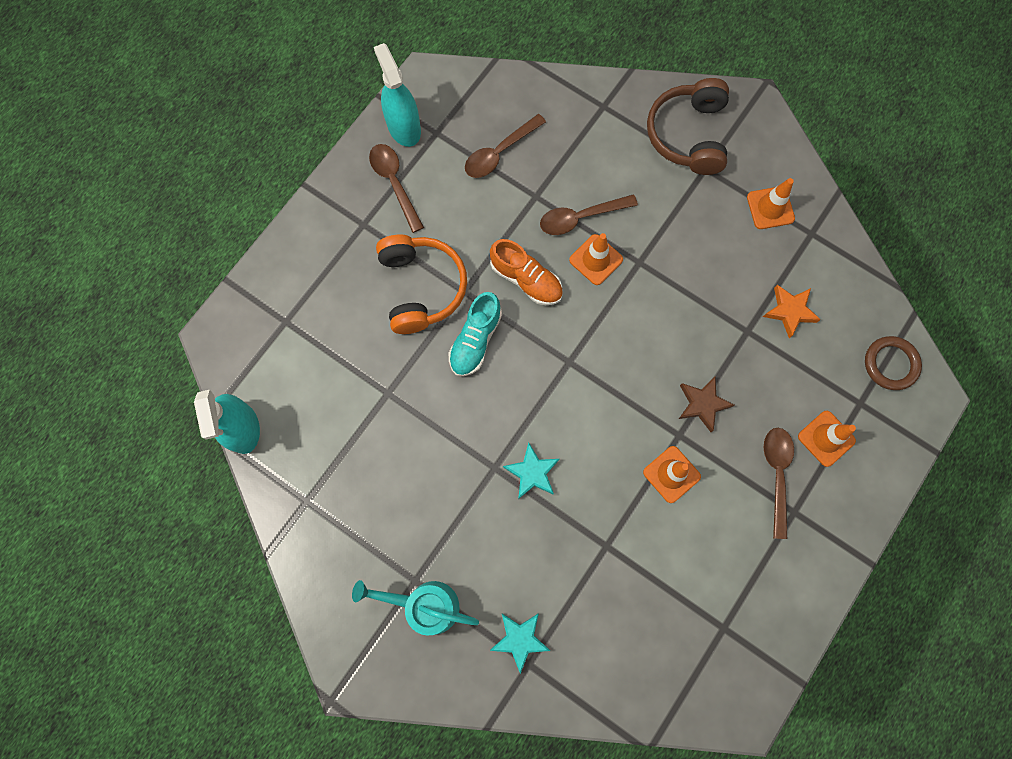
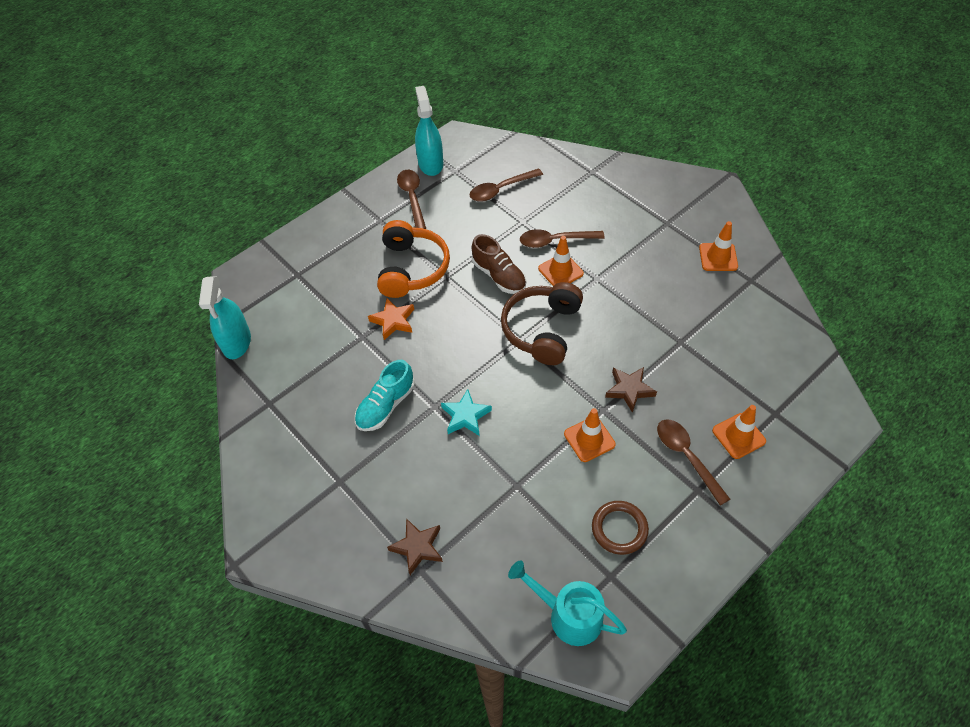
camera: 15 degrees right, 20 degrees down
turquoise watering can [352,580,479,636] -> turquoise watering can moved to [508,560,627,646]
turquoise shoe [449,292,502,376] -> turquoise shoe moved to [355,360,415,431]
orange shoe [490,239,563,305] -> brown shoe [472,234,526,294]
turquoise star [490,614,550,674] -> brown star [387,518,443,575]
brown headphones [647,78,729,175] -> brown headphones moved to [501,282,583,365]
orange star [763,285,821,338] -> orange star moved to [368,298,414,340]
brown spoon [764,428,794,539] -> brown spoon turned 45 degrees counterclockwise [657,419,730,506]
brown ring [865,336,922,390] -> brown ring moved to [592,501,649,555]

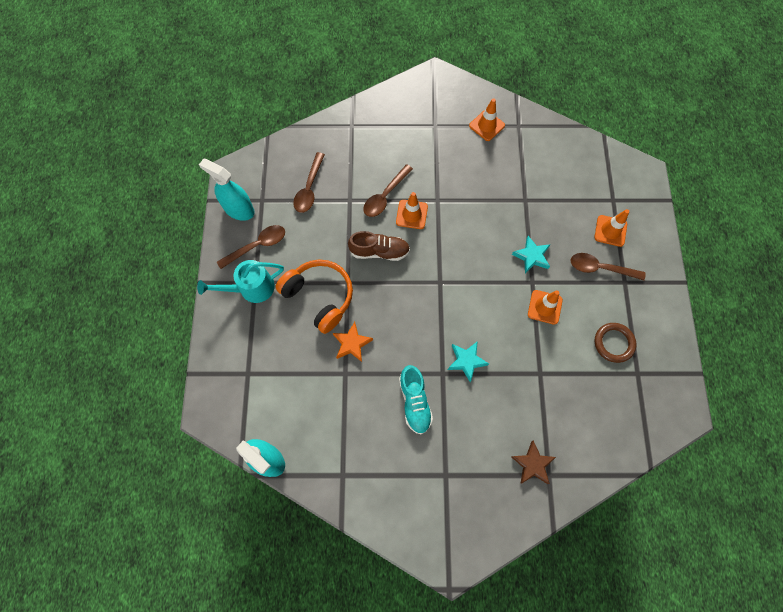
camera: 50 degrees left, 15 degrees up
brown spoon [397,170,426,229] -> brown spoon turned 120 degrees clockwise [217,225,285,269]
brown headphones [501,282,583,365] -> none
turquoise watering can [508,560,627,646] -> turquoise watering can moved to [197,260,284,303]
brown star [605,367,657,413] -> turquoise star [512,236,551,273]

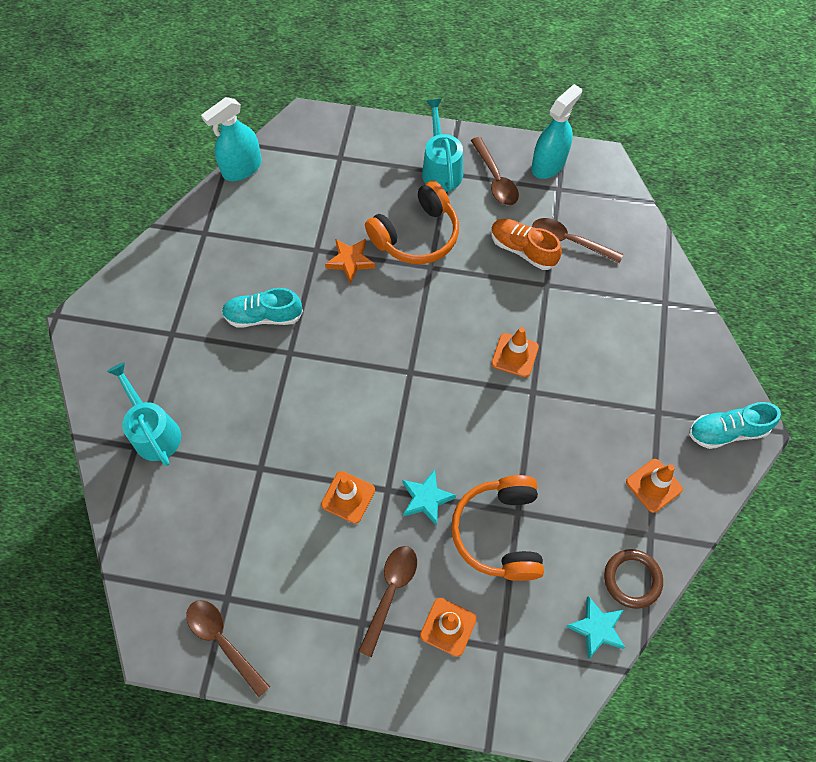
camera: 100 degrees right, 5 degrees down
brown shoe [348,231,410,261] -> none
brown spoon [363,164,413,217] -> brown spoon moved to [186,600,270,697]
turquoise star [448,341,489,382] -> turquoise star moved to [566,596,625,659]
brown star [511,441,556,484] -> turquoise watering can [107,362,181,466]
brown ring [595,323,636,363] -> brown ring moved to [604,549,663,609]
none -> orange headphones [451,475,544,581]
none -> orange shoe [491,219,562,270]
none -> turquoise shoe [689,402,781,449]

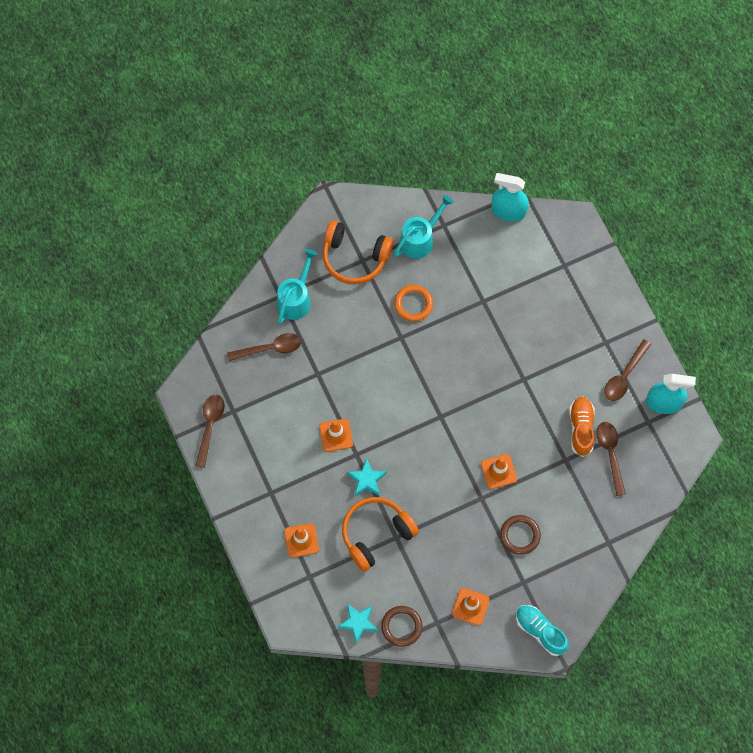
camera: 55 degrees right, 5 degrees up
turquoise shoe [222,288,303,328] -> orange ring [394,285,433,321]
orange star [325,239,375,284] -> none
brown spoon [358,546,417,657] -> brown spoon moved to [227,333,301,361]
orange headphones [365,181,459,264] -> orange headphones moved to [323,220,393,284]
turquoise watering can [422,99,463,192] -> turquoise watering can moved to [394,195,454,259]
none -> brown ring [500,515,541,555]

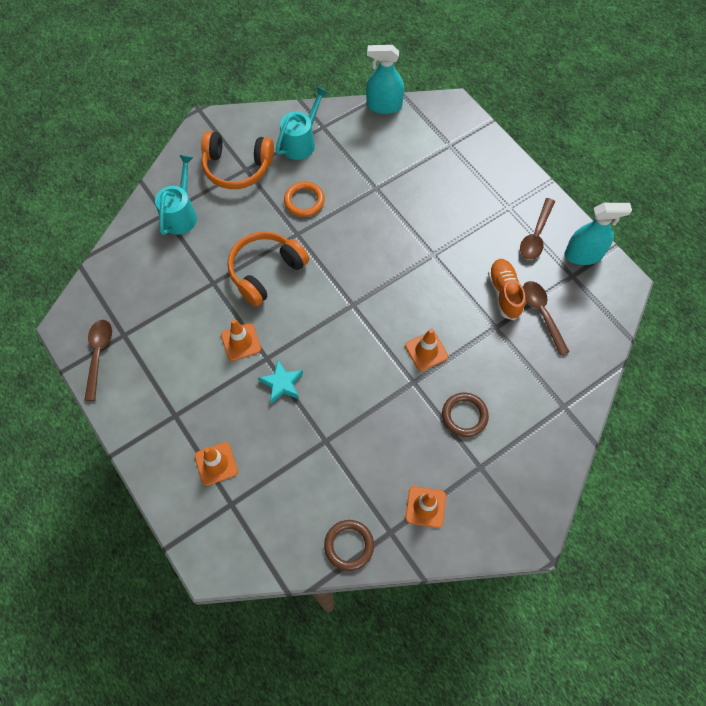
camera: 10 degrees left, 5 degrees down
brown spoon [227,333,301,361] -> none
turquoise star [337,604,378,644] -> none
orange headphones [342,497,419,572] -> orange headphones moved to [227,231,309,306]
turquoise shoe [516,605,569,656] -> none

